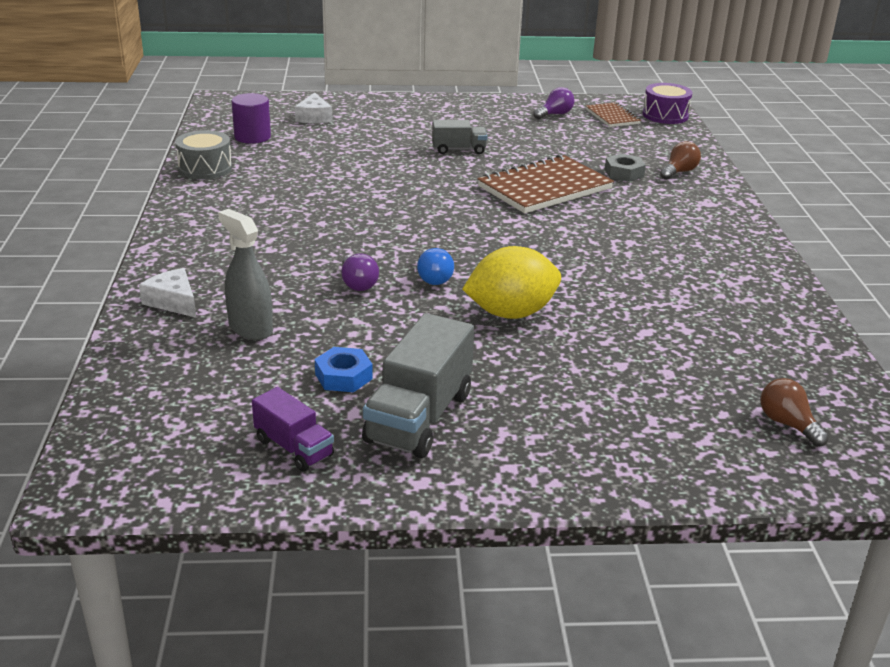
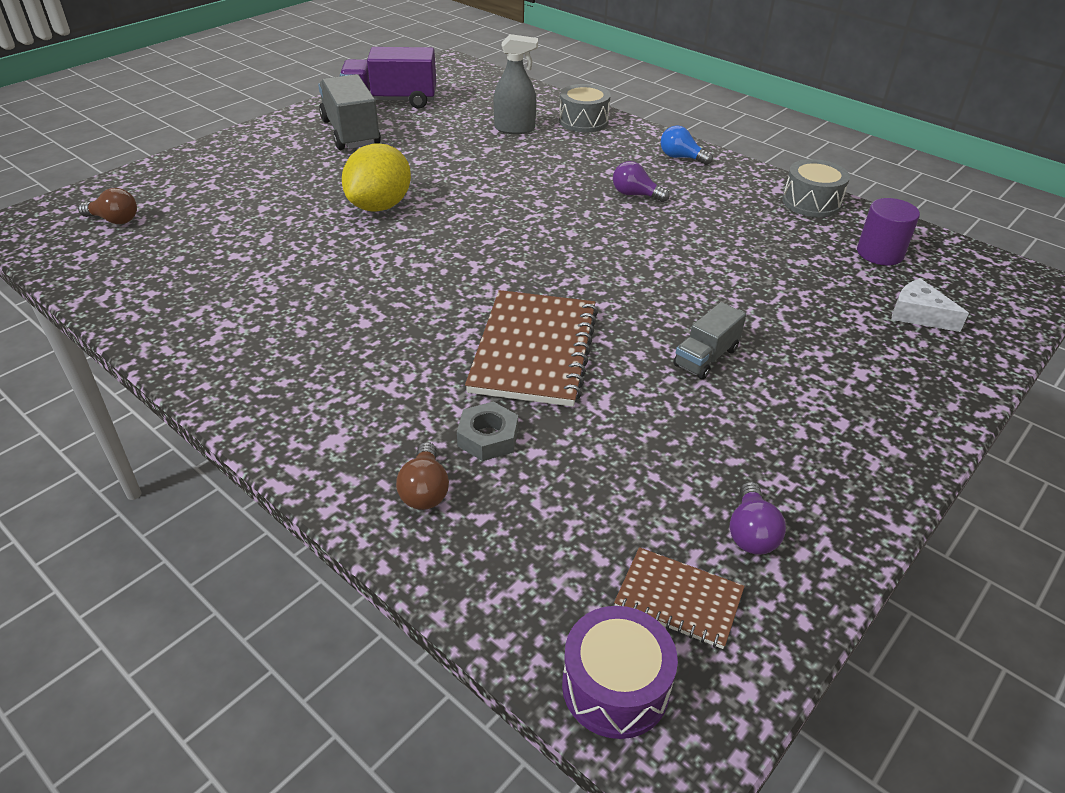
camera: 135 degrees right, 10 degrees up
white cheese [139,268,196,318] -> grey drum [559,84,611,132]
purple truck [252,387,334,471] -> purple truck [340,47,436,109], size x1.75
blue nut [315,347,373,392] -> none
purple light bulb [342,254,379,291] -> purple light bulb moved to [613,161,670,202]
blue light bulb [417,248,454,285] -> blue light bulb moved to [661,125,713,165]

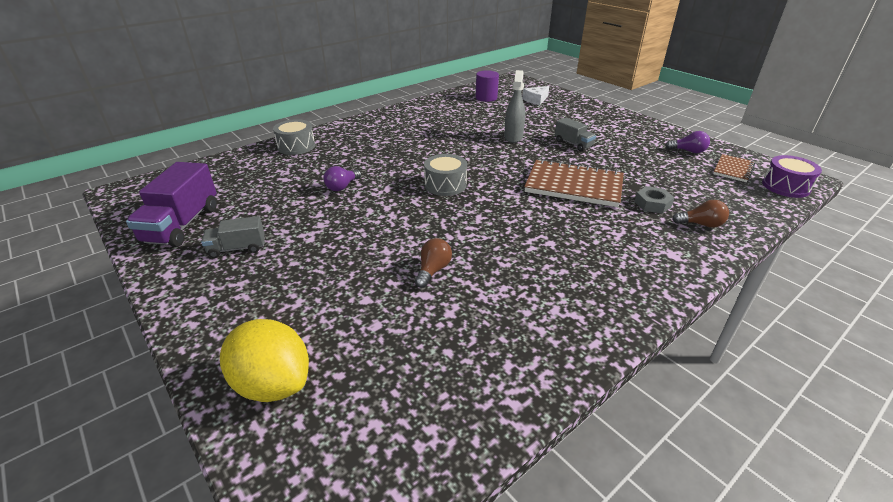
camera: 80 degrees left, 5 degrees down
brown light bulb [78,188,137,224] -> brown light bulb moved to [415,238,452,288]
grey truck [318,74,381,150] -> grey truck [201,216,265,258], size x0.57
yellow lemon [342,143,411,212] -> yellow lemon moved to [220,319,309,402]
grey spray bottle [493,34,538,134] -> grey spray bottle moved to [504,70,525,143]
purple light bulb [613,161,670,202] -> purple light bulb moved to [323,166,361,191]
blue light bulb [661,125,713,165] -> none
grey drum [782,159,850,217] -> grey drum moved to [424,154,467,196]

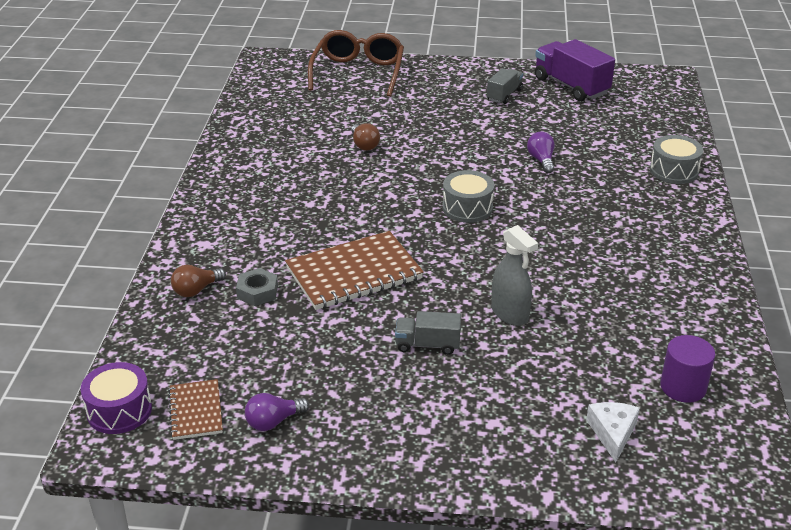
camera: 135 degrees right, 0 degrees up
yellow lemon [220,319,309,402] -> brown glasses [308,30,404,97]

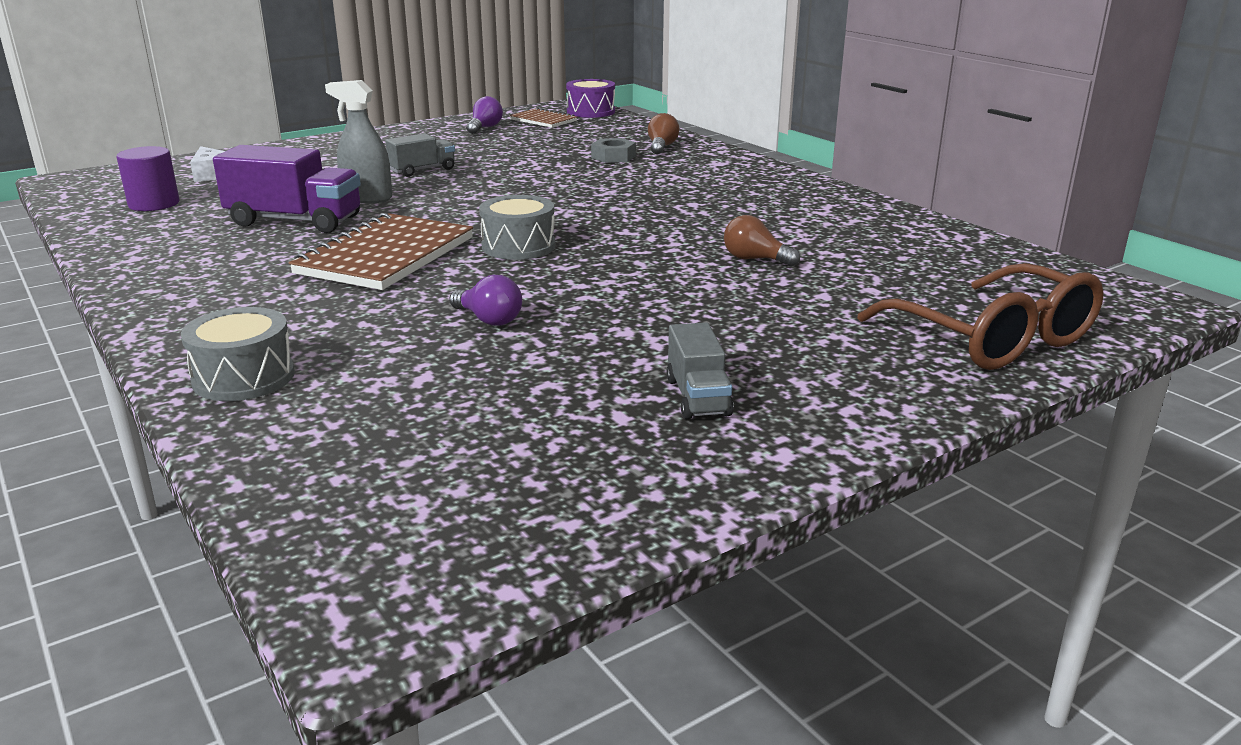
camera: 140 degrees right, 10 degrees down
brown notebook [285,231,424,310] -> brown notebook moved to [289,213,473,290]
purple truck [535,39,615,101] -> purple truck moved to [213,145,361,233]

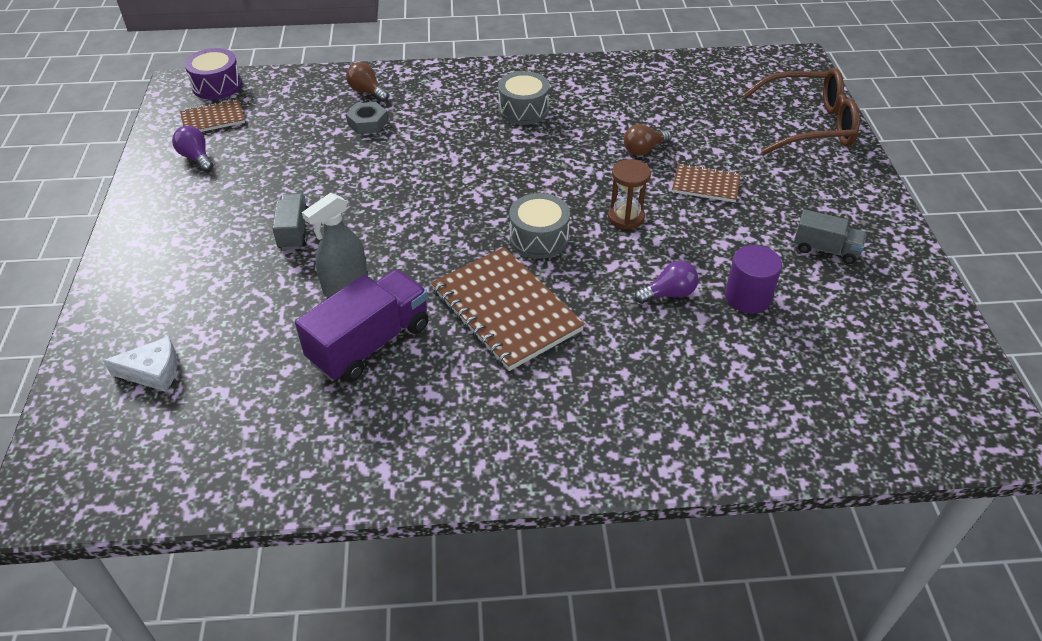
camera: 60 degrees left, 20 degrees up
purple cylinder [117,146,180,211] -> purple cylinder moved to [725,245,782,313]
grey drum [181,307,295,401] -> grey drum moved to [498,71,550,125]
none -> brown hourglass [608,159,651,230]
none -> brown notebook [672,163,741,202]

